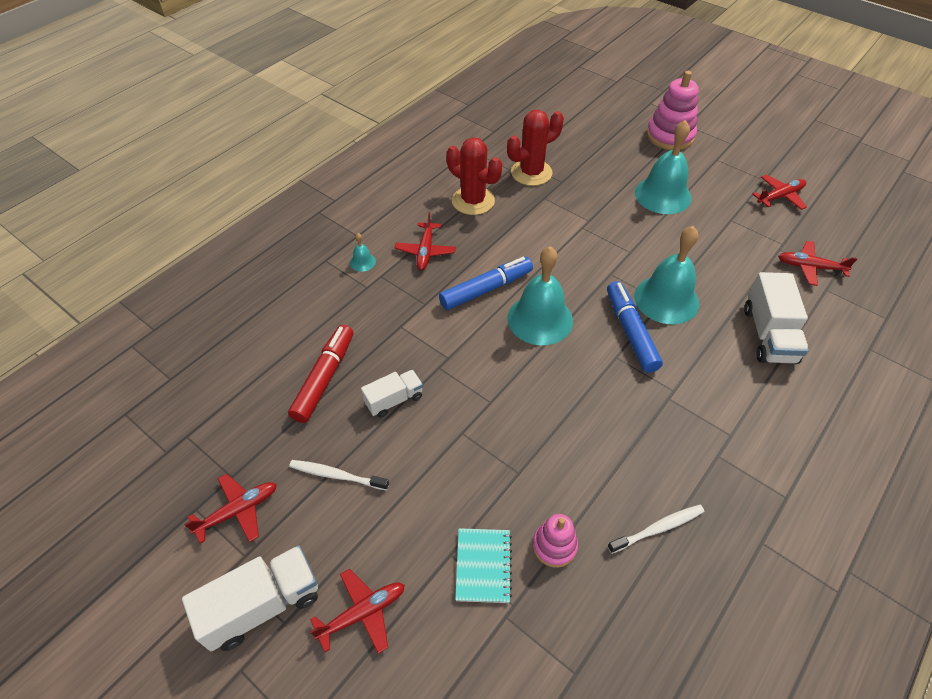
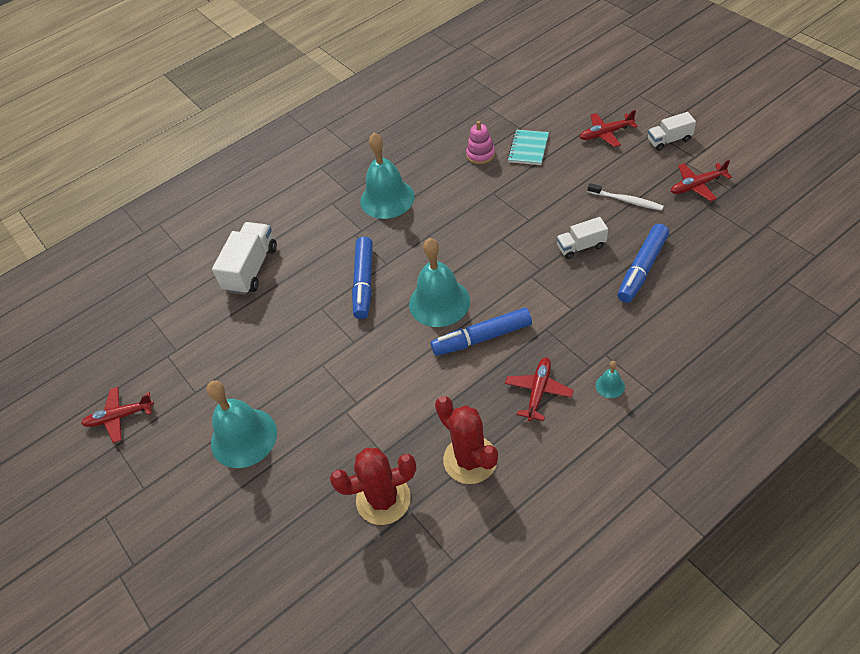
camera: 160 degrees left, 0 degrees up
white truck [182,545,318,651] -> white truck [648,112,696,151], size x0.61
red marker [288,325,353,423] -> blue marker [617,224,669,303]
white toothbrush [608,505,704,554] -> none
turquoise bell [634,226,699,324] -> turquoise bell moved to [360,133,415,219]
pink stacking toy [646,71,699,150] -> none
red plane [778,241,857,286] -> none

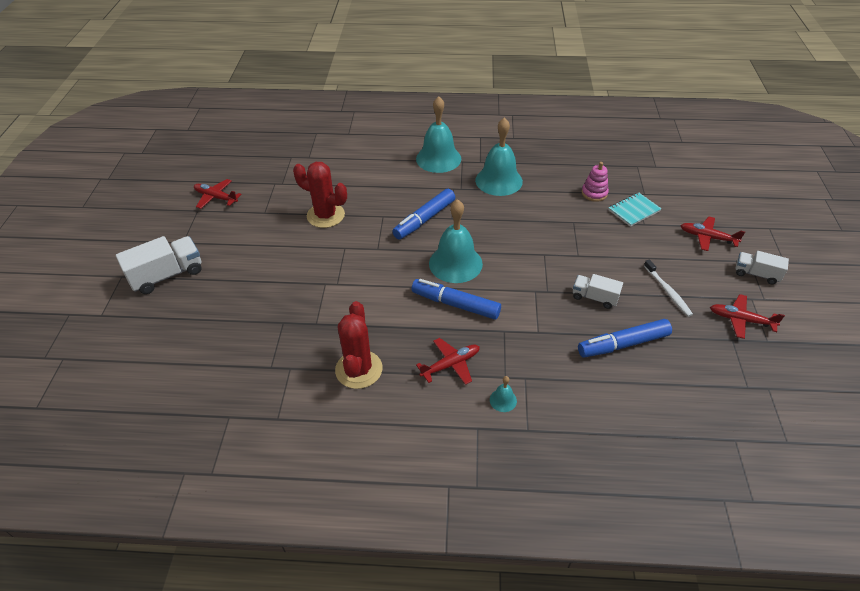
camera: 35 degrees right, 5 degrees down
turquoise bell [206,381,277,468] -> turquoise bell moved to [416,96,461,173]
white truck [212,222,277,295] -> white truck moved to [116,236,202,294]
red cactus [330,448,416,525] -> red cactus moved to [293,162,347,228]

